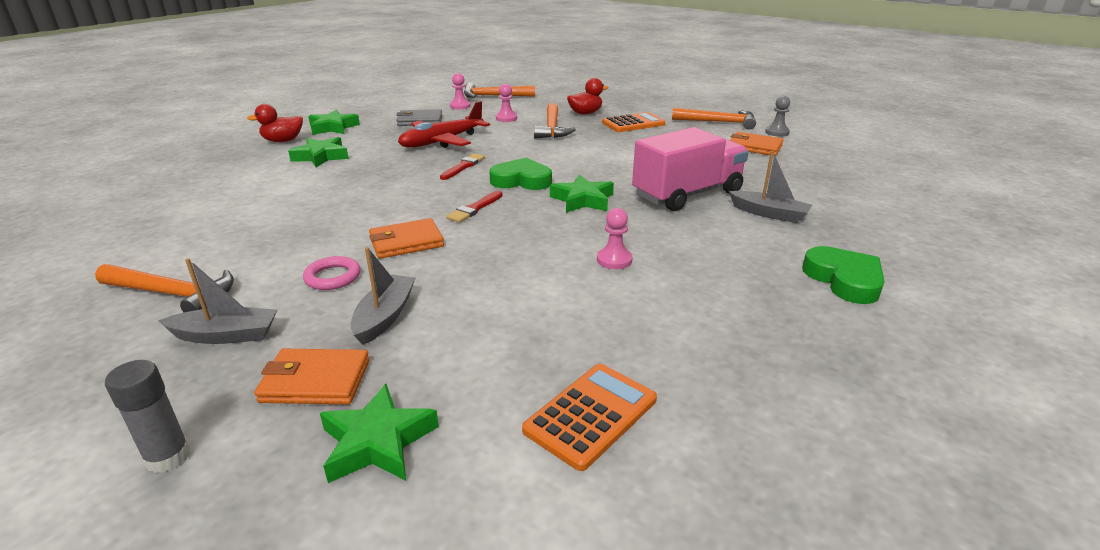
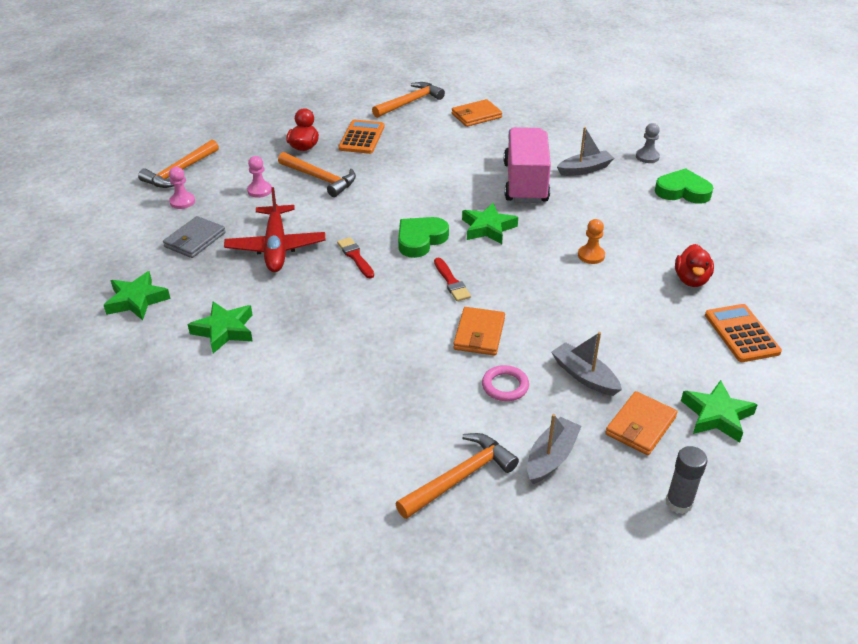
camera: 55 degrees left, 10 degrees up
red duck [247,104,303,142] -> red duck moved to [675,244,714,287]
pink pawn [597,208,633,269] -> orange pawn [578,219,605,264]
grey pawn [765,96,790,137] -> grey pawn moved to [636,123,660,163]

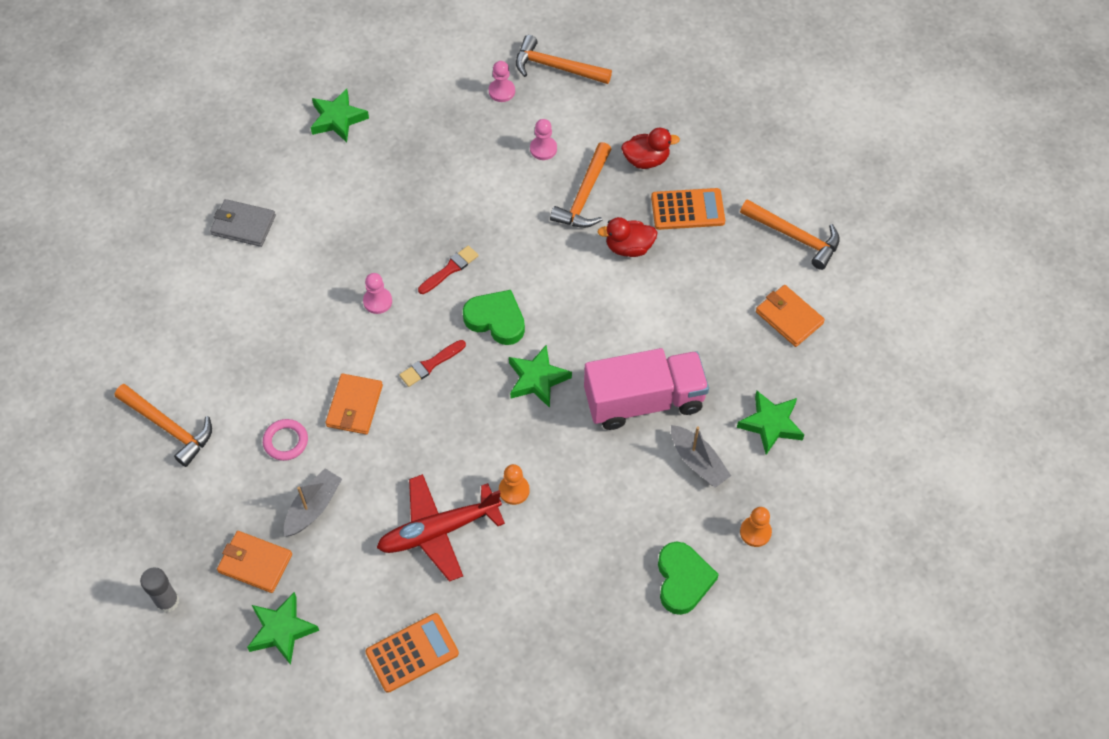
camera: 75 degrees right, 20 degrees up
grey wallet [163,216,226,258] -> grey wallet moved to [210,199,276,247]
green star [187,301,253,353] -> green star moved to [737,391,804,455]
red plane [224,187,326,272] -> red plane moved to [377,474,505,582]
orange wallet [453,307,505,356] -> orange wallet turned 75 degrees counterclockwise [325,374,383,434]
grey boat [527,414,581,484] -> none
grey pawn [636,123,660,163] -> orange pawn [740,507,772,547]
red duck [675,244,714,287] -> red duck moved to [598,217,658,257]
none -> pink pawn [363,273,392,314]

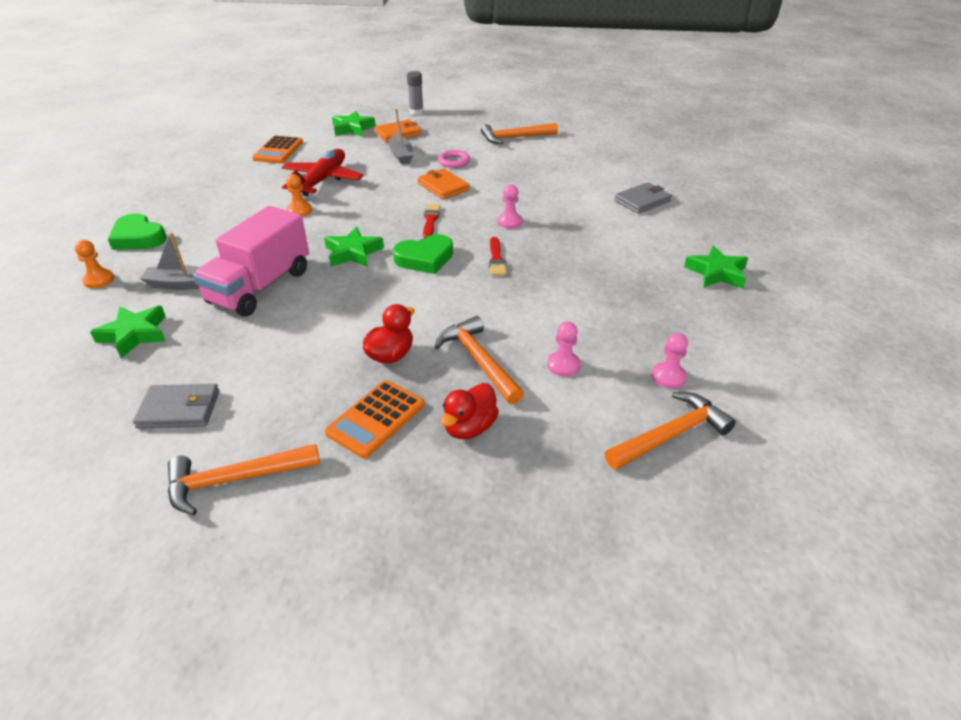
camera: 130 degrees right, 20 degrees down
orange wallet [756,285,825,347] -> grey wallet [133,384,219,429]

